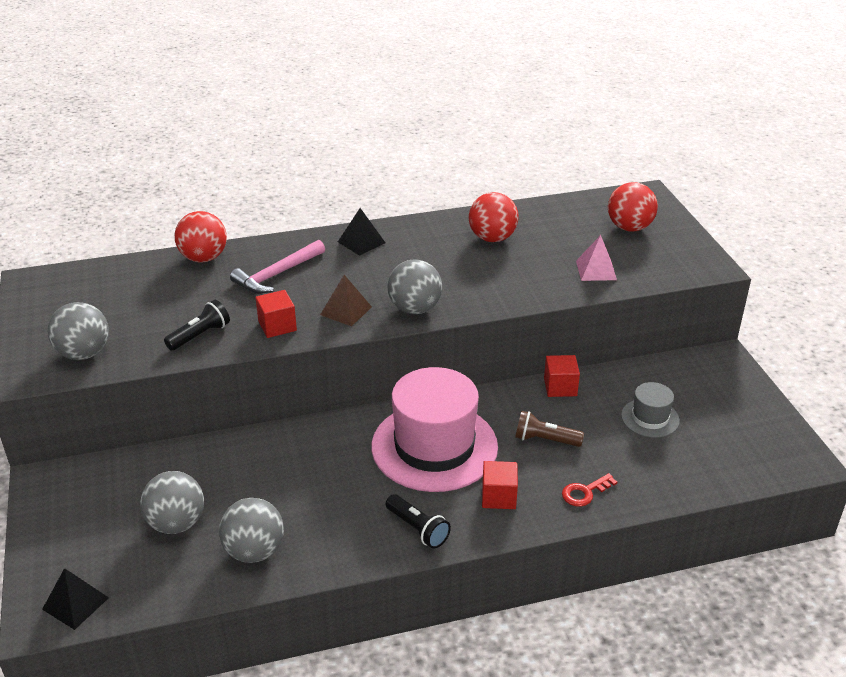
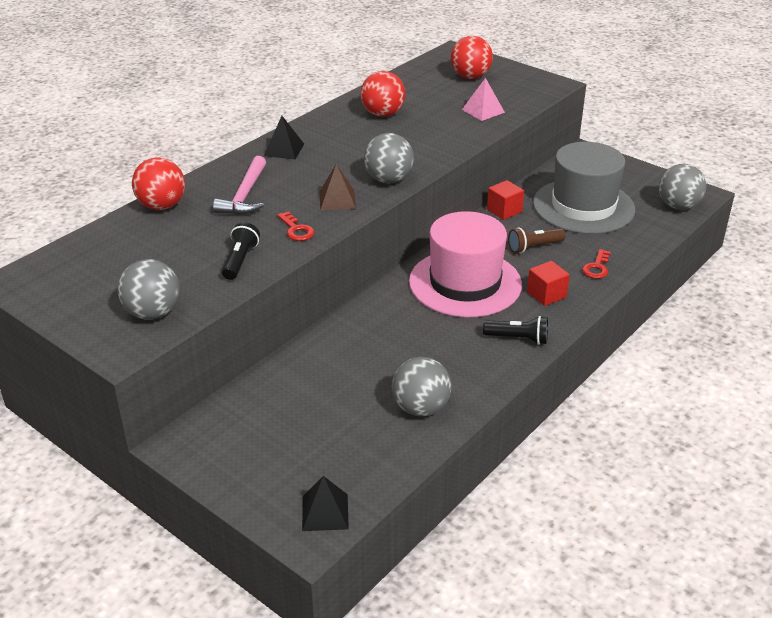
camera: 35 degrees left, 0 degrees up
grey ball [140,471,204,534] -> grey ball moved to [659,164,706,210]
red cube [255,290,297,338] -> red key [277,211,315,241]
grey hat [621,382,680,438] -> grey hat [533,142,635,234], size x2.13

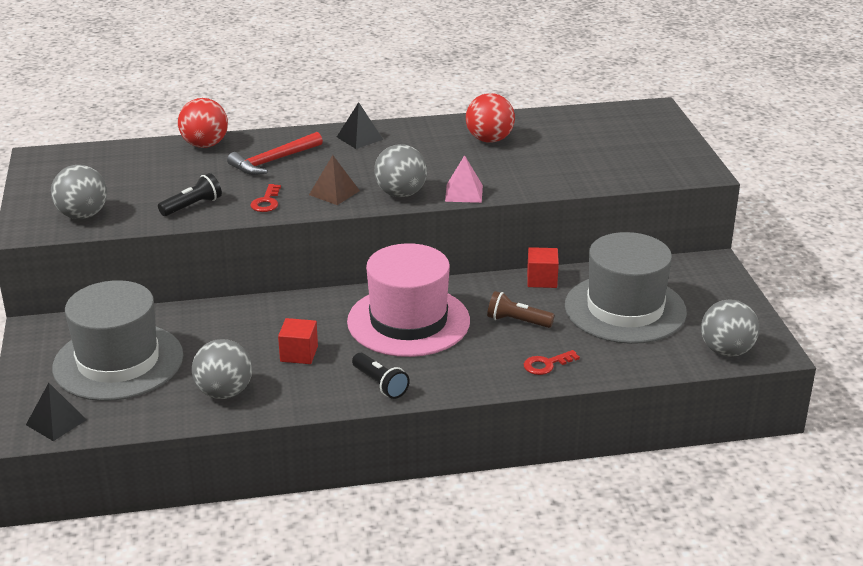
camera: 40 degrees right, 5 degrees down
pink hammer [213,156,266,215] -> red hammer [227,132,323,175]
red ball [451,36,493,79] -> none
pink pyramid [462,78,505,121] -> pink pyramid moved to [445,155,483,203]
red cube [527,261,570,306] -> red cube moved to [278,318,318,364]
none -> grey hat [52,280,183,401]

